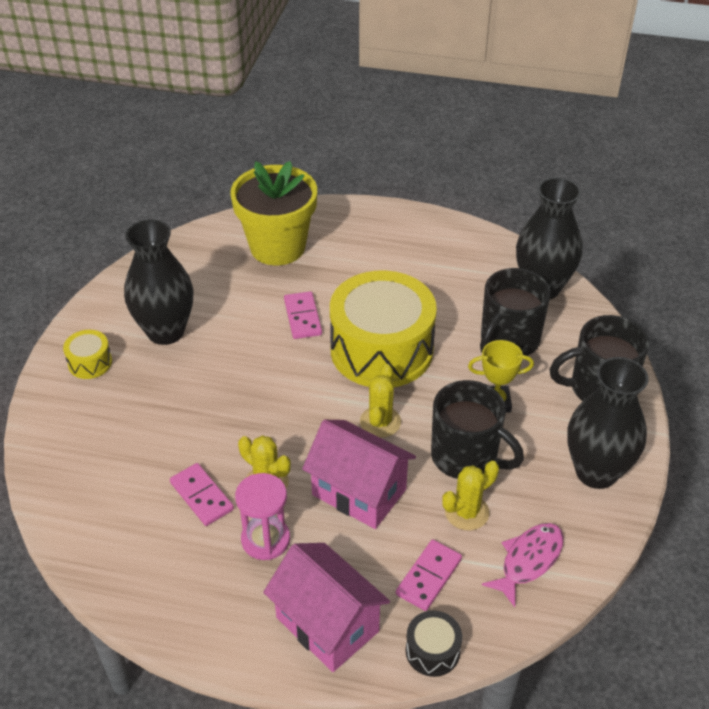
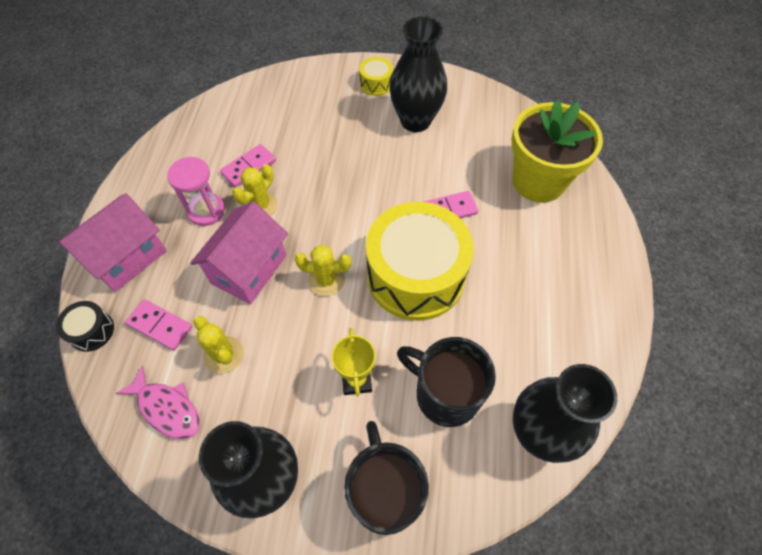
camera: 85 degrees right, 15 degrees up
black mug [431,380,524,479] -> none

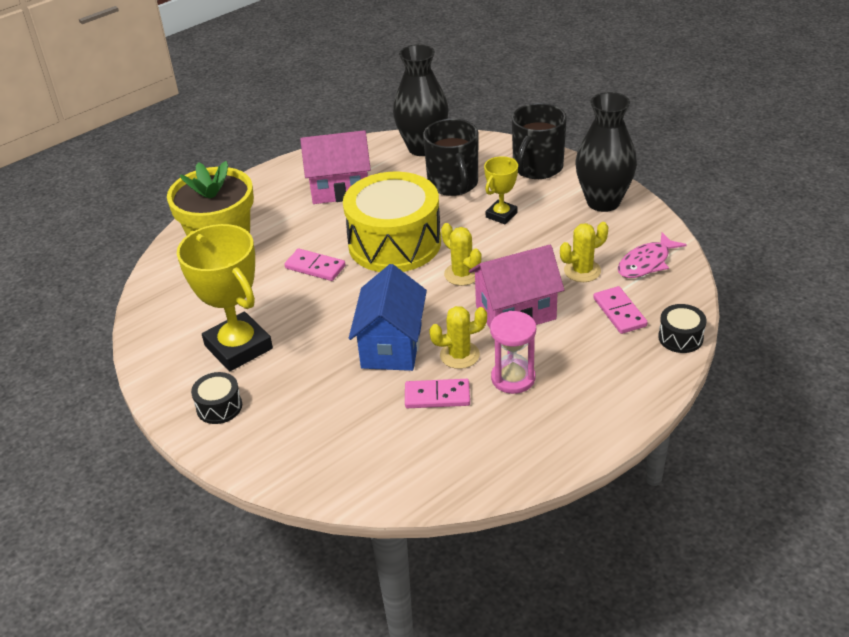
camera: 135 degrees left, 20 degrees down
pink house [59,193,167,292] -> pink house moved to [300,130,371,204]
pink fish [116,366,200,439] -> pink fish turned 120 degrees counterclockwise [618,232,687,278]
yellow cactus [193,316,244,374] -> yellow cactus turned 60 degrees clockwise [560,222,608,282]
yellow drum [359,57,393,96] -> black drum [191,372,242,424]
black vase [389,16,447,132] -> yellow trophy [177,224,273,371]
none -> blue house [349,264,427,371]

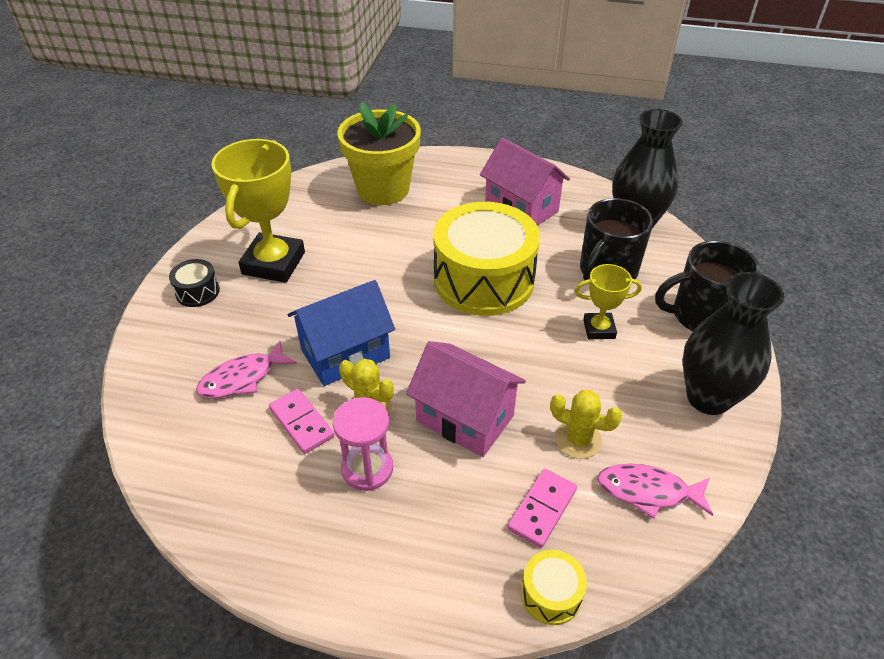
camera: 50 degrees right, 5 degrees up
pink domino [284,249,346,281] -> none
yellow cactus [441,223,481,286] -> none
black drum [658,304,706,353] -> yellow drum [521,550,587,625]
none -> pink fish [196,341,297,399]

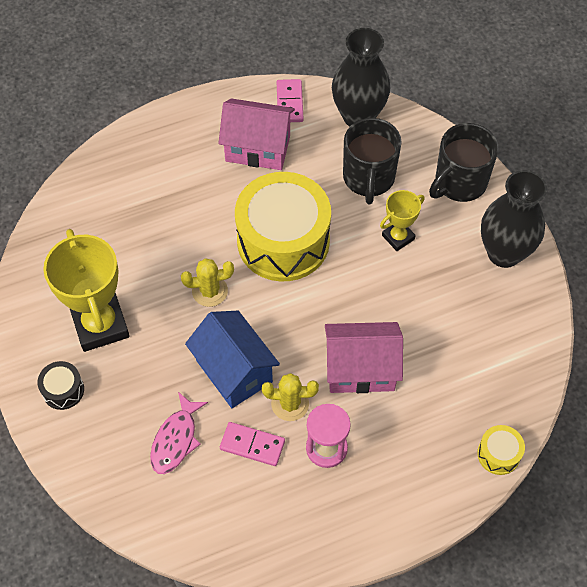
camera: 35 degrees left, 15 degrees up
blue house [287,280,395,386] -> blue house turned 60 degrees counterclockwise [185,311,280,408]
yellow flower pot [337,102,421,205] -> none
pink domino [507,469,577,548] -> pink domino moved to [277,79,304,122]
yellow cactus [550,390,622,459] -> yellow cactus moved to [181,258,234,307]
pink fish [597,464,713,519] -> none

